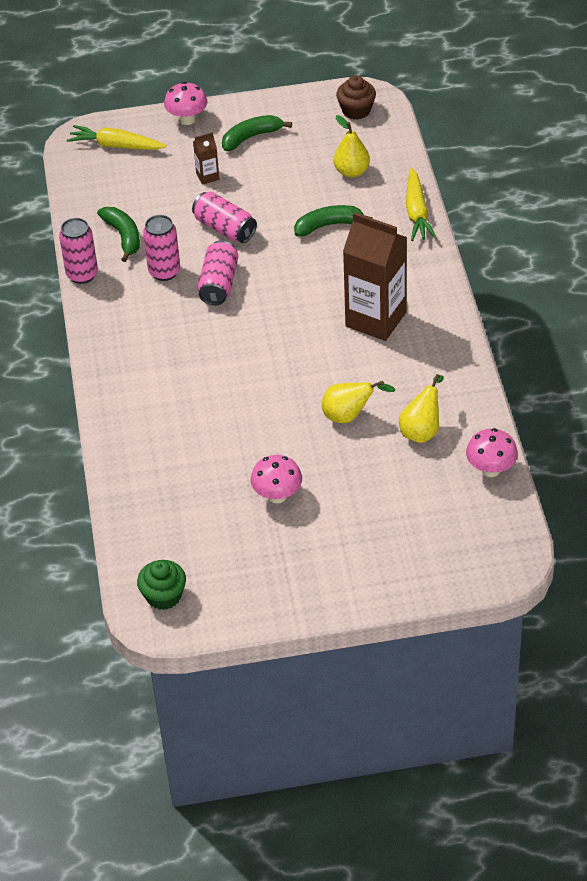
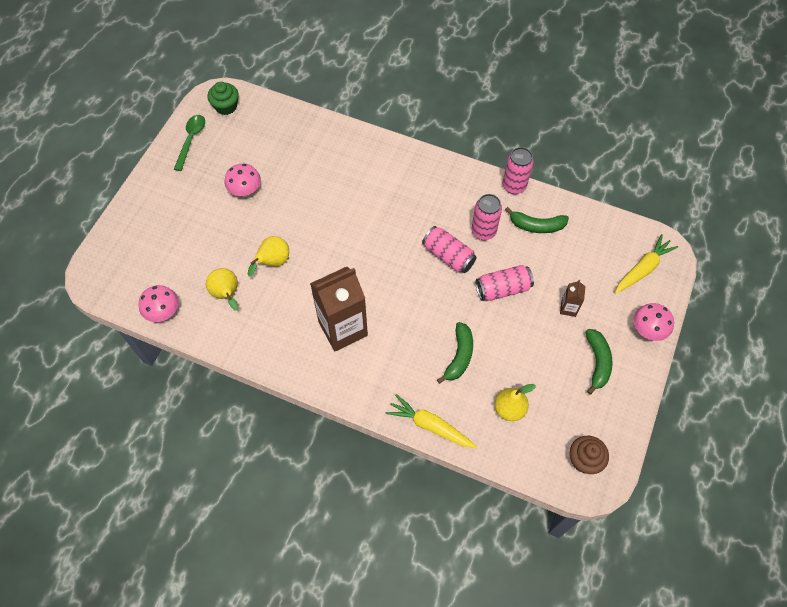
camera: 120 degrees right, 15 degrees up
none -> green spoon [174,115,205,171]

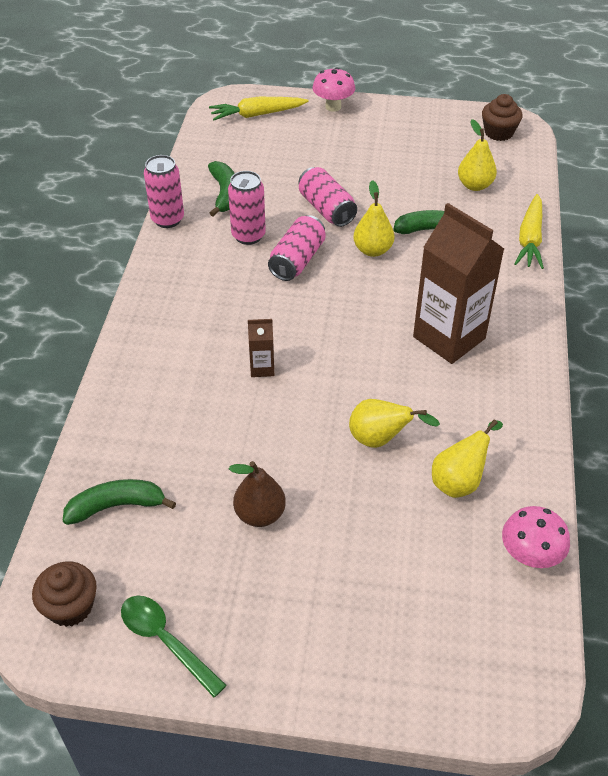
camera: 105 degrees left, 15 degrees down
green spoon [174,115,205,171] -> green spoon turned 45 degrees clockwise [121,596,227,697]
green cupcake [207,82,239,115] -> brown cupcake [32,562,97,627]
pink mushroom [225,163,261,197] -> brown pear [229,461,286,527]
brown carton [560,280,585,317] -> brown carton moved to [248,319,274,377]
green banana [585,329,613,394] -> green banana moved to [63,479,176,525]
yellow carrot [615,234,678,293] -> yellow carrot turned 45 degrees counterclockwise [209,97,308,120]
none -> yellow pear [353,180,394,257]

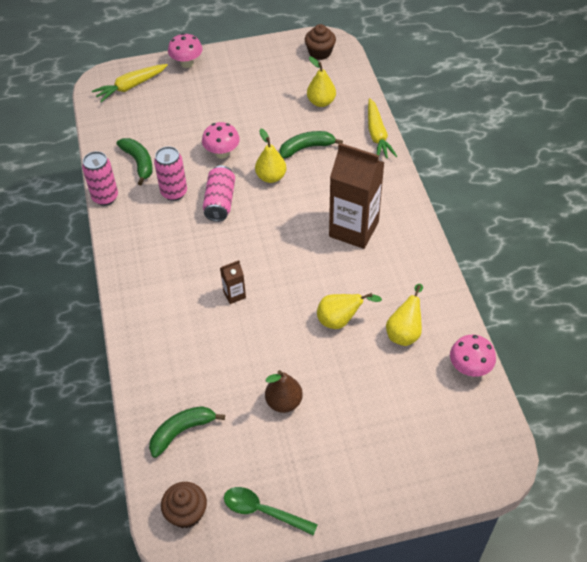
camera: 20 degrees left, 5 degrees up
pink can [299,167,357,227] -> pink mushroom [202,122,240,159]

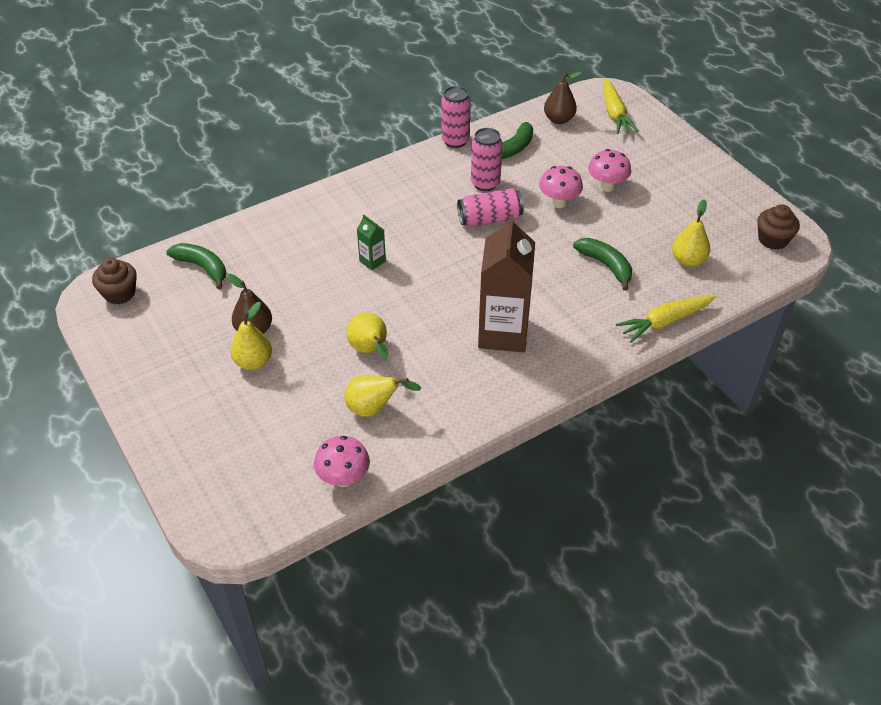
camera: 70 degrees right, 5 degrees down
yellow carrot [92,64,168,102] -> yellow carrot turned 135 degrees counterclockwise [603,78,639,134]
pink mushroom [168,33,203,68] -> pink mushroom moved to [588,149,631,192]
brown carton [220,260,246,304] -> green carton [357,215,386,270]
green spoon [224,487,318,535] -> none
yellow pear [255,129,286,183] -> yellow pear moved to [230,302,272,370]
none -> brown pear [544,72,582,124]

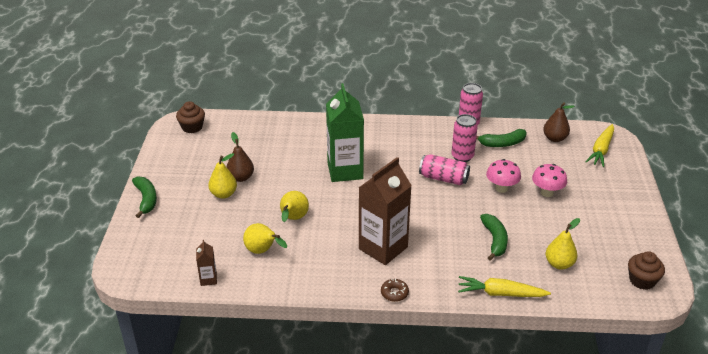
camera: 35 degrees right, 10 degrees down
green banana [166,243,226,289] -> green banana moved to [132,176,157,218]
pink mushroom [314,436,370,487] -> brown carton [196,240,217,286]
green carton [357,215,386,270] -> green carton [326,83,364,182], size x2.30
none -> brown donut [381,279,409,302]

